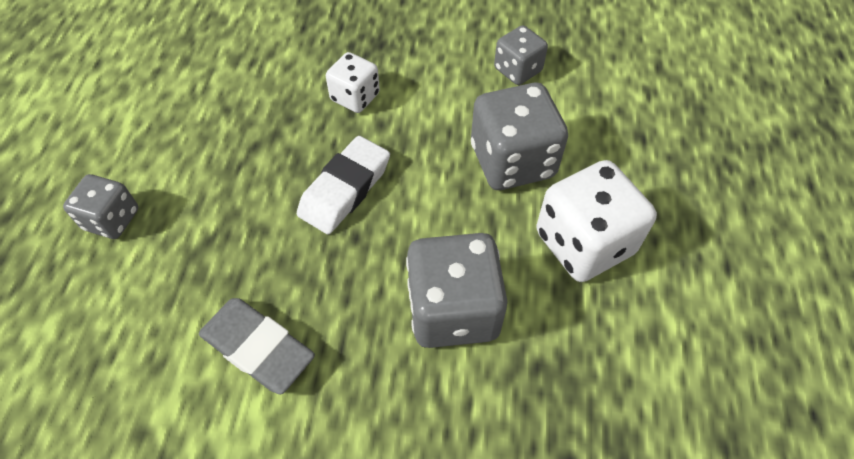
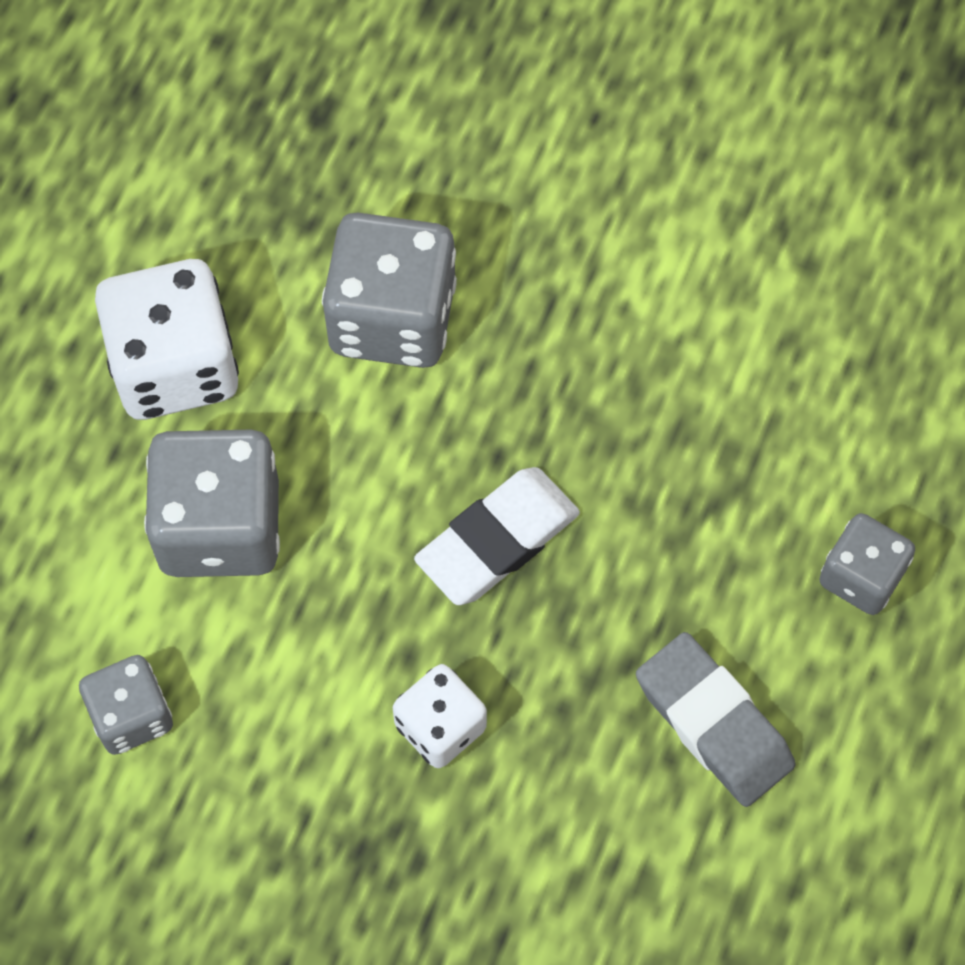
camera: 165 degrees left, 10 degrees up
grey eraser [199,298,315,395] -> grey eraser moved to [636,632,795,807]

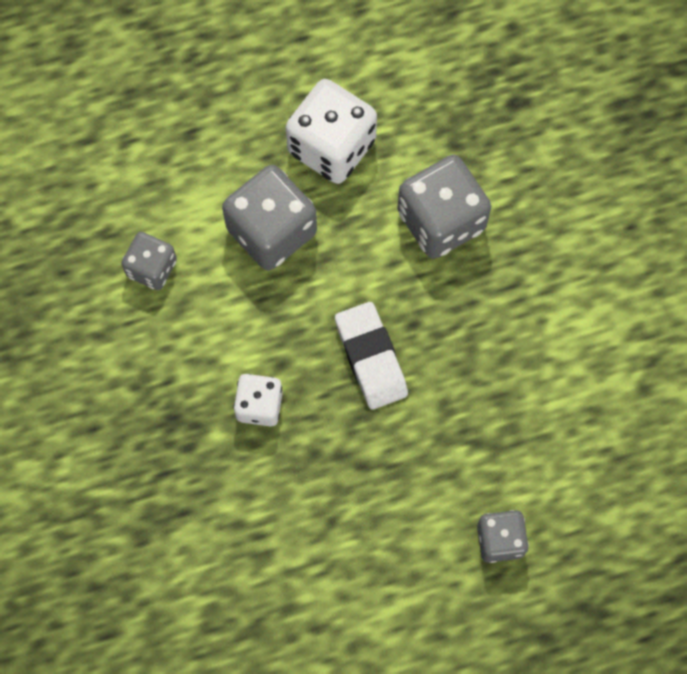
camera: 50 degrees right, 5 degrees up
white eraser [414,467,580,605] -> white eraser turned 60 degrees clockwise [335,302,408,410]
grey eraser [636,632,795,807] -> none

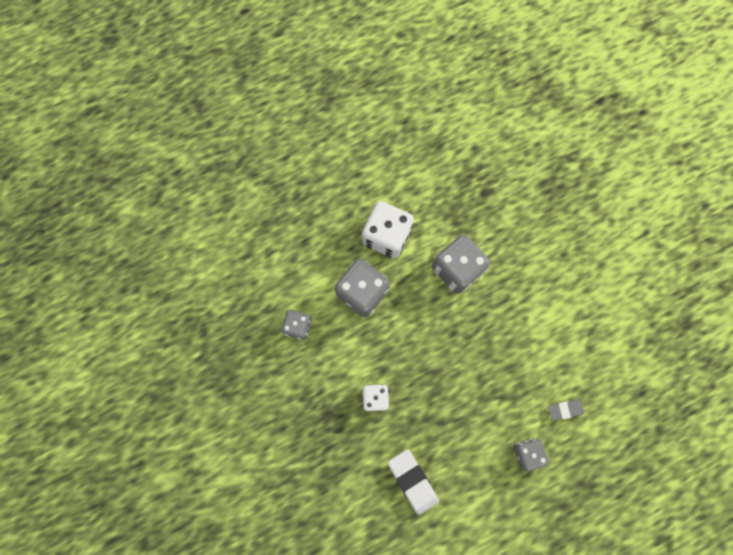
camera: 10 degrees left, 5 degrees up
white eraser [335,302,408,410] -> white eraser moved to [388,449,439,515]
none -> grey eraser [548,399,584,421]

